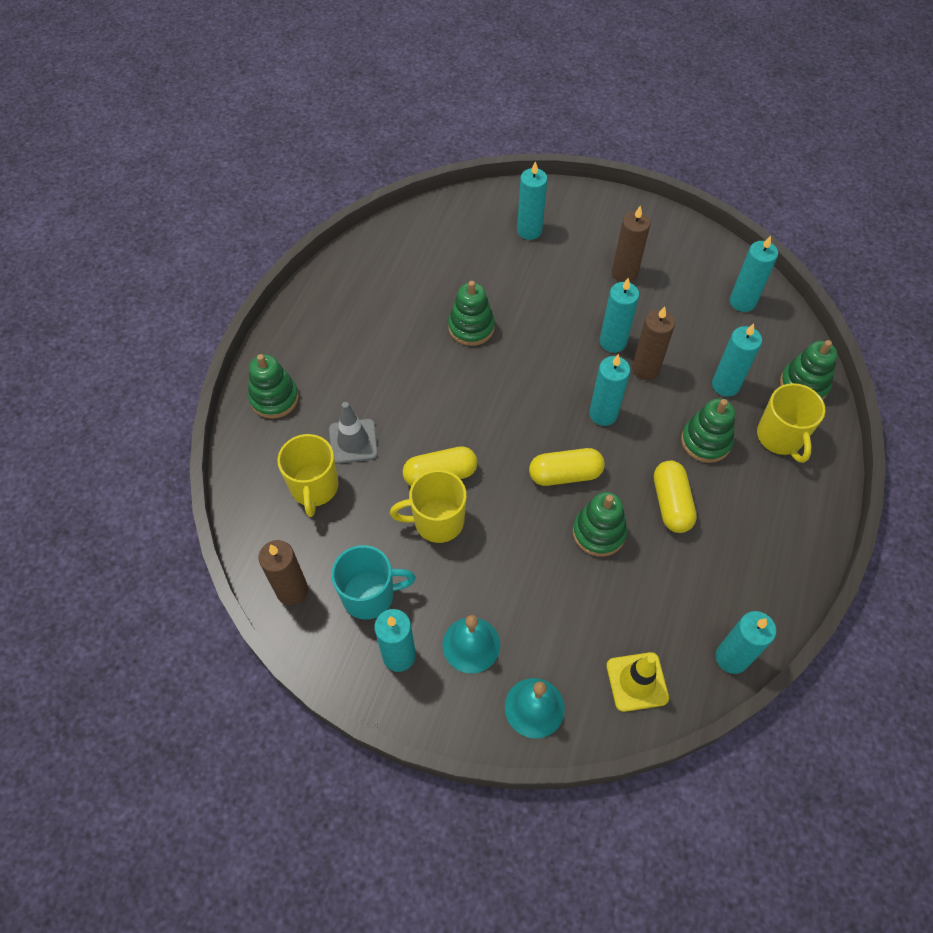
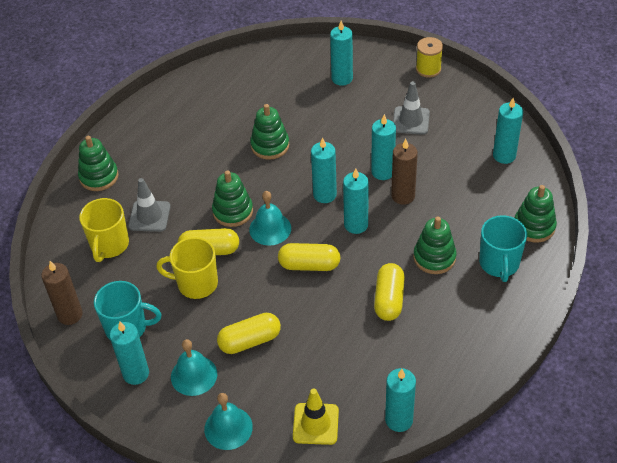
camera: 15 degrees right, 10 degrees down
green stacking toy [573,492,627,557] -> green stacking toy moved to [212,170,253,227]
brown candle [612,205,651,282] -> grey traffic cone [393,81,430,135]
turquoise candle [712,324,762,397] -> turquoise candle moved to [311,137,337,203]
yellow mug [757,383,825,463] -> turquoise mug [479,215,527,282]
none -> yellow capsule [217,313,281,354]
none -> turquoise bell [249,191,291,245]
none -> yellow spool [416,37,443,78]

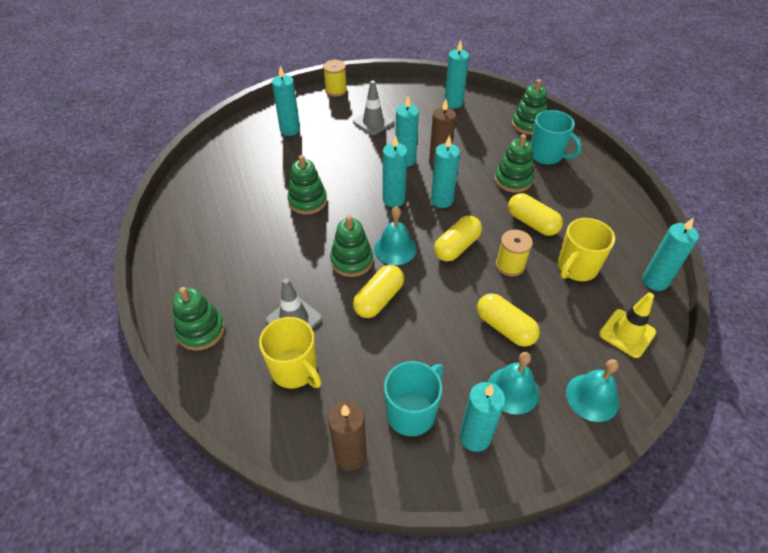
camera: 55 degrees left, 0 degrees up
yellow mug [156,237,218,299] -> yellow mug moved to [558,218,615,281]
yellow capsule [217,313,281,354] -> yellow capsule turned 60 degrees counterclockwise [477,293,540,347]
none -> yellow spool [496,230,533,277]

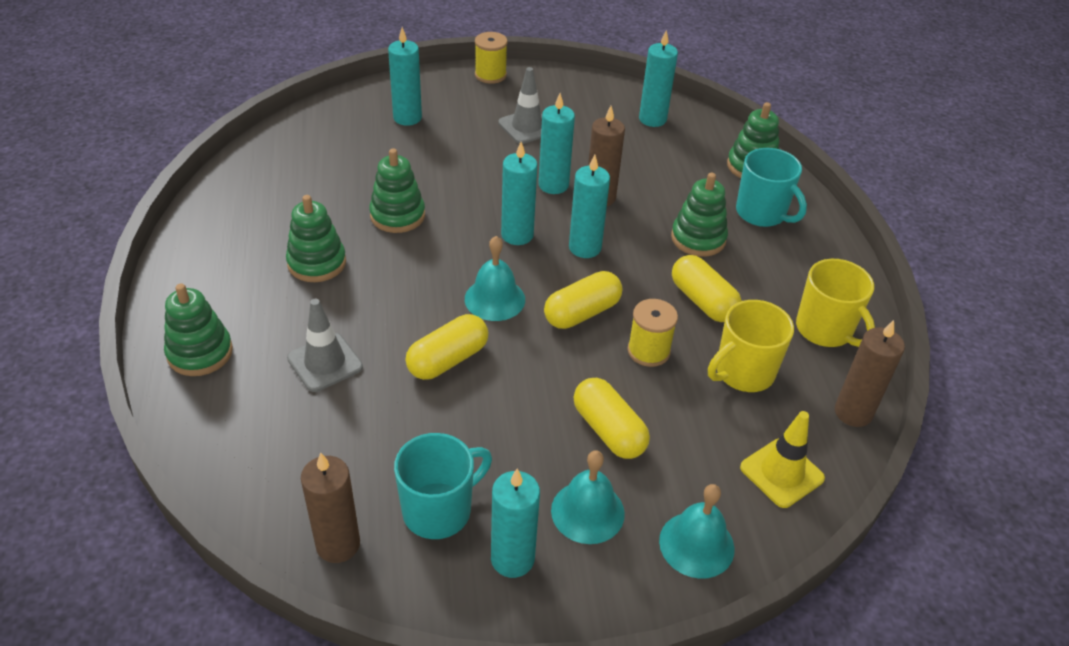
camera: 10 degrees right, 5 degrees down
yellow mug [259,317,321,388] -> yellow mug moved to [796,259,875,347]
green stacking toy [330,215,373,277] -> green stacking toy moved to [286,195,346,282]
turquoise candle [642,217,699,291] -> brown candle [835,320,905,427]

